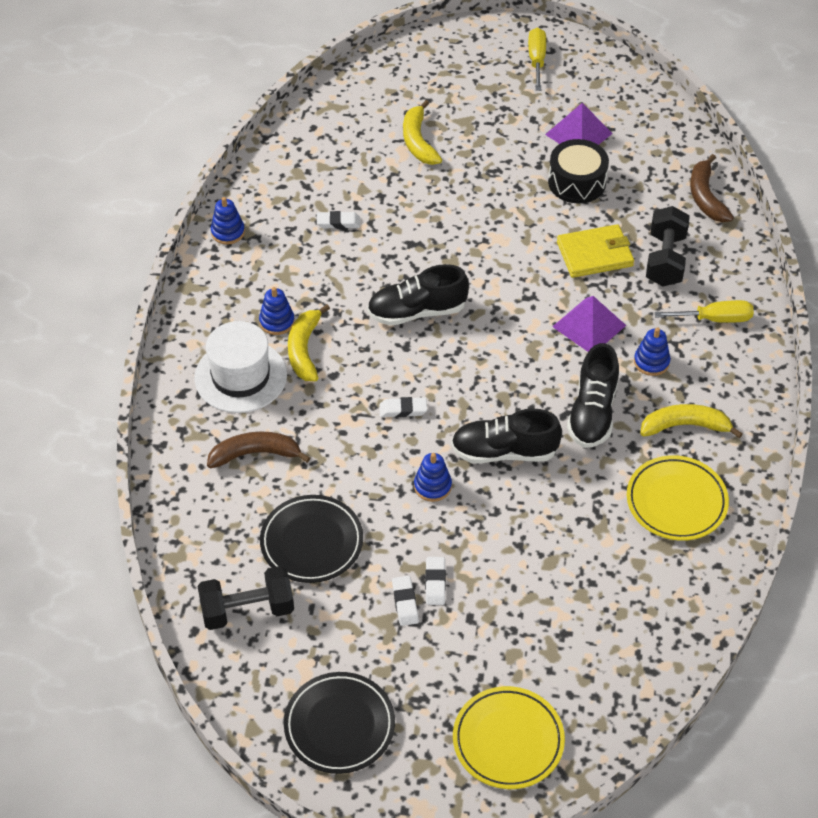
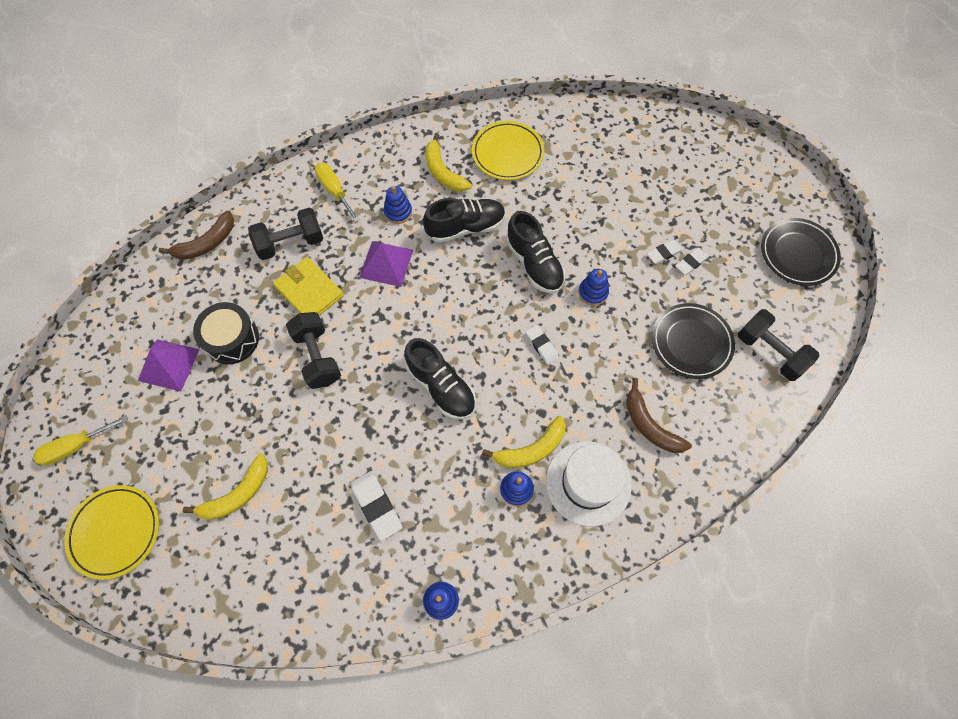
camera: 120 degrees left, 15 degrees up
white eraser [317,211,360,229] -> white eraser [350,471,402,541], size x1.59
yellow plate [453,686,565,789] -> yellow plate moved to [64,485,159,580]
none -> black dumbbell [286,312,341,389]

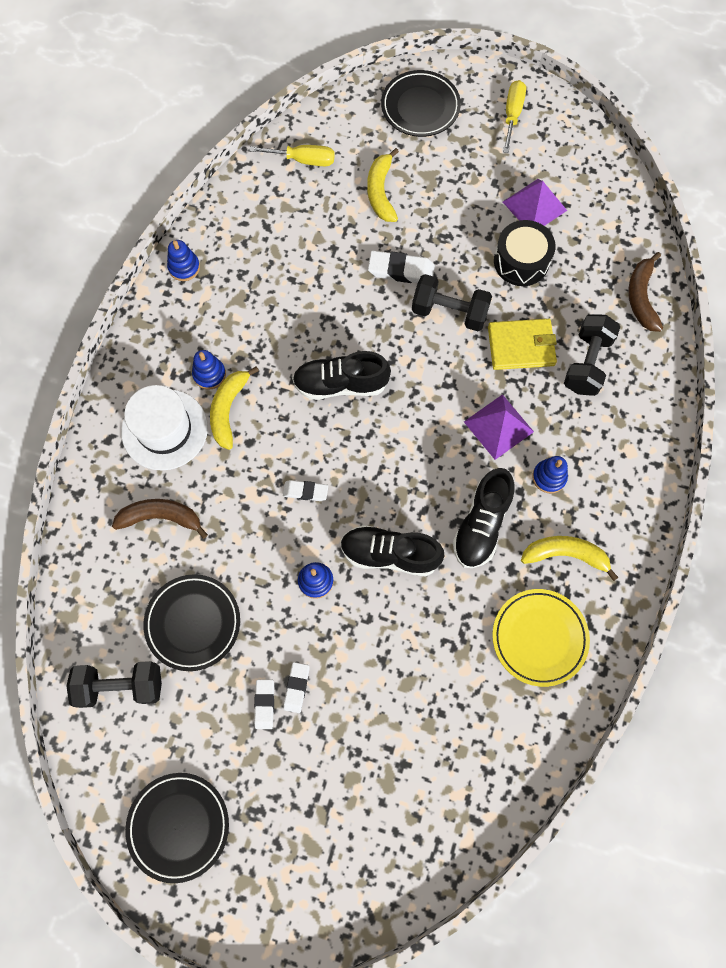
camera: 130 degrees right, 5 degrees up
yellow plate [64,485,159,580] -> black plate [381,70,461,137]
yellow screwdriver [315,163,360,222] -> yellow screwdriver moved to [249,145,335,166]
white eraser [350,471,402,541] -> white eraser moved to [368,250,435,283]

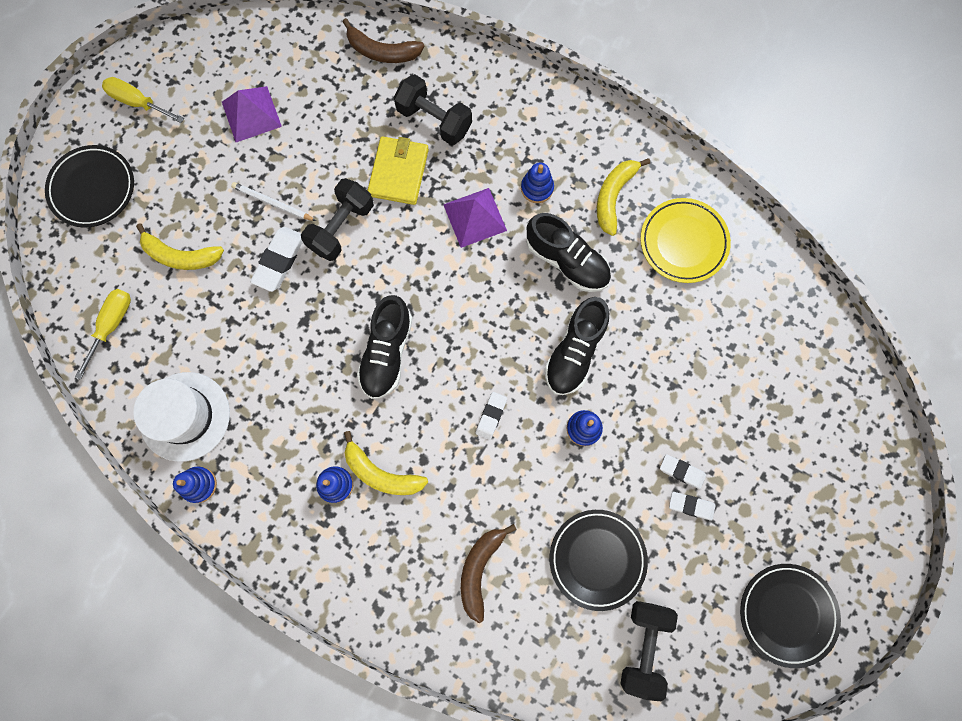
camera: 75 degrees left, 5 degrees up
white hat [121,385,208,470] -> white hat moved to [133,372,230,462]
black drum [494,220,556,286] -> none
none -> white pencil [231,182,316,221]

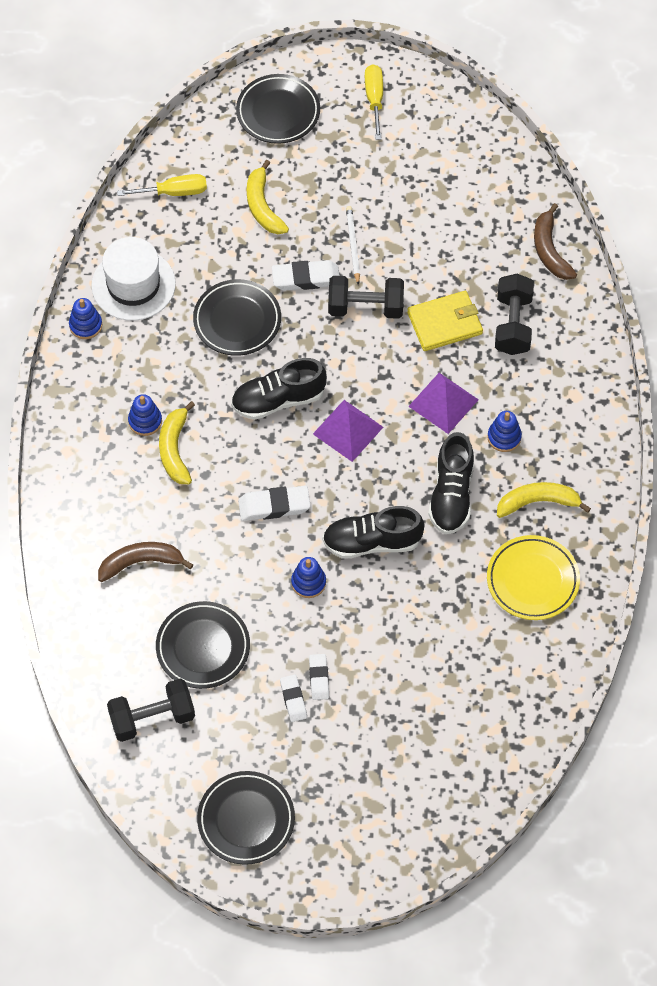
camera: 60 degrees right, 15 degrees down
purple pyramid [222,86,282,142] -> purple pyramid moved to [313,400,383,462]
white eraser [476,392,507,440] -> white eraser [238,486,311,521], size x1.59
none -> black plate [193,279,281,356]

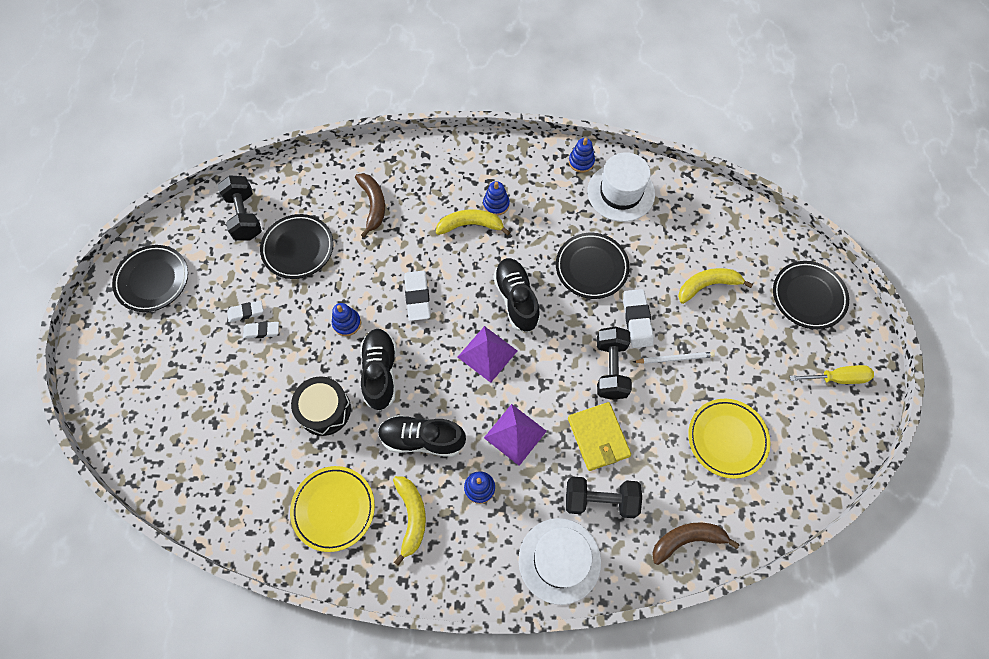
camera: 90 degrees right, 5 degrees up
yellow screwdriver [117,174,207,196] -> none
none -> black drum [291,376,351,436]
none -> white hat [518,518,601,605]
none -> yellow plate [688,399,771,479]

